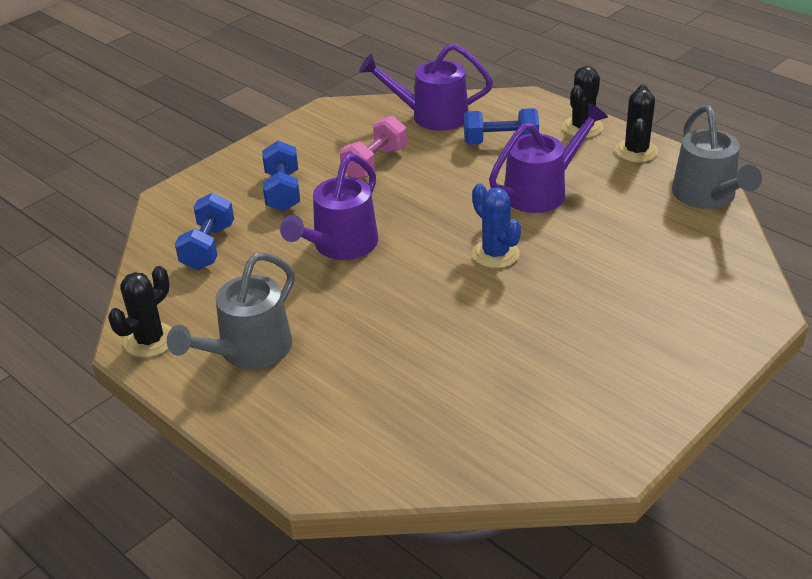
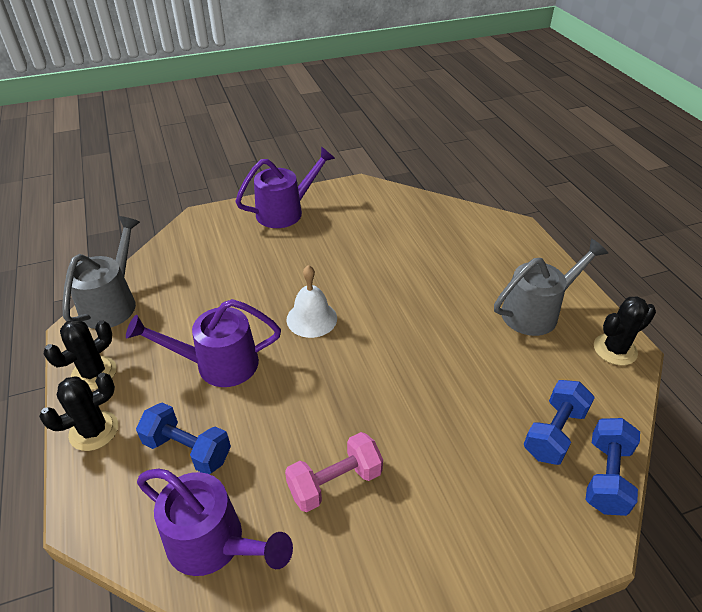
camera: 155 degrees left, 5 degrees up
blue dumbbell [262,141,300,211] -> blue dumbbell moved to [586,418,640,516]
purple watering can [280,154,378,260] -> purple watering can moved to [235,146,335,228]
blue cactus [472,184,521,268] -> white bell [286,265,337,338]

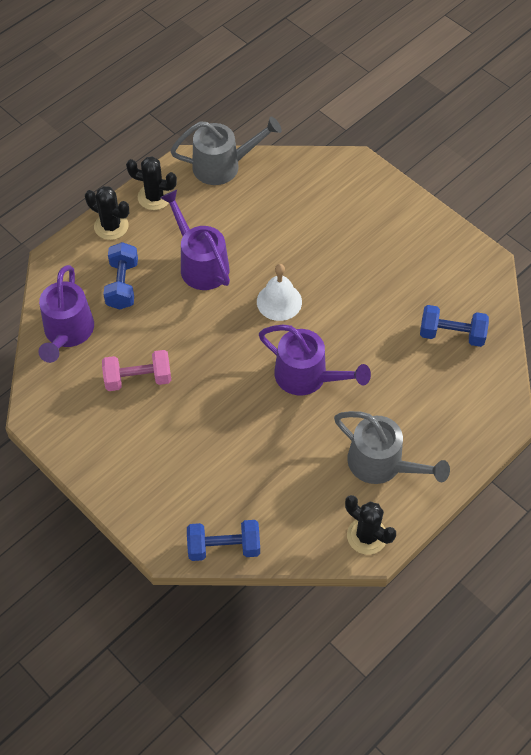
camera: 65 degrees right, 15 degrees up
purple watering can [235,146,335,228] -> purple watering can moved to [259,325,371,395]
pink dumbbell [285,432,383,512] -> pink dumbbell turned 45 degrees counterclockwise [102,350,171,391]
blue dumbbell [524,380,595,465] -> blue dumbbell moved to [420,305,489,347]

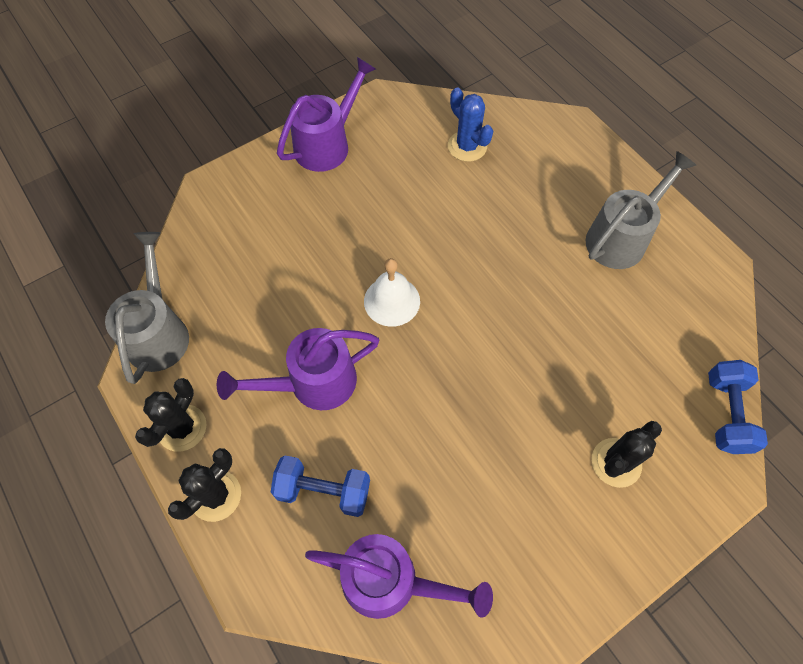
camera: 80 degrees left, 5 degrees up
pink dumbbell [102,350,171,391] -> none
purple watering can [259,325,371,395] -> purple watering can moved to [277,57,376,172]
black cactus [345,495,396,555] -> black cactus moved to [592,421,662,488]
blue dumbbell [420,305,489,347] -> blue cactus [448,88,493,162]

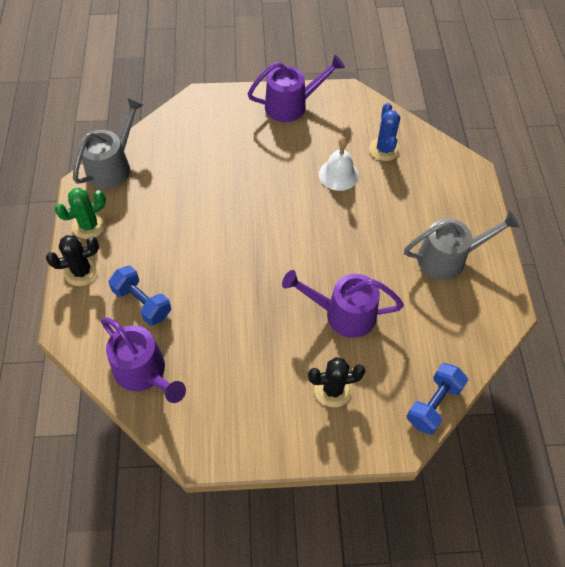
camera: 30 degrees right, 5 degrees down
black cactus [135,378,206,452] -> green cactus [54,188,106,239]
purple watering can [217,328,379,410] -> purple watering can moved to [282,270,404,338]
white bell [364,258,420,327] -> white bell moved to [319,136,359,191]

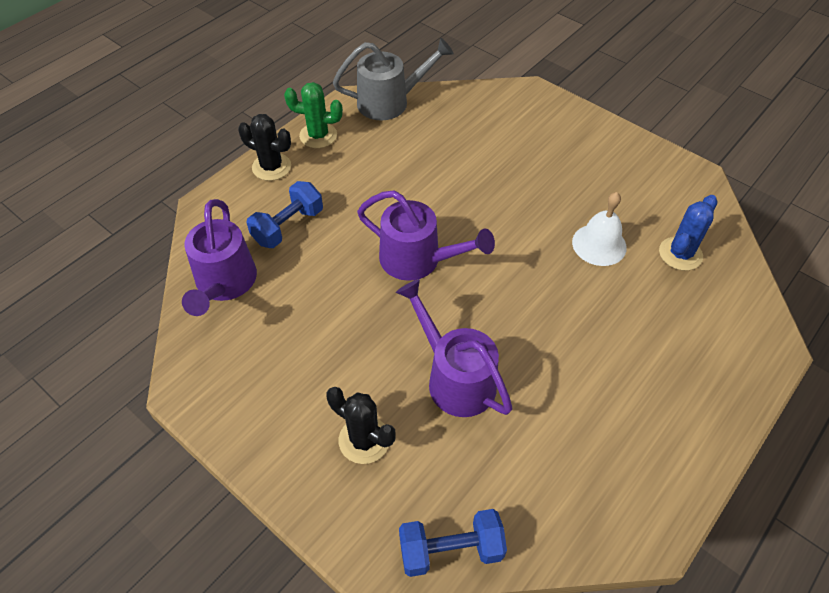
camera: 45 degrees right, 5 degrees down
blue dumbbell [109,266,171,326] -> blue dumbbell turned 45 degrees clockwise [246,181,323,248]
purple watering can [247,55,345,122] -> purple watering can moved to [357,190,495,281]
grey watering can [404,211,519,280] -> none

